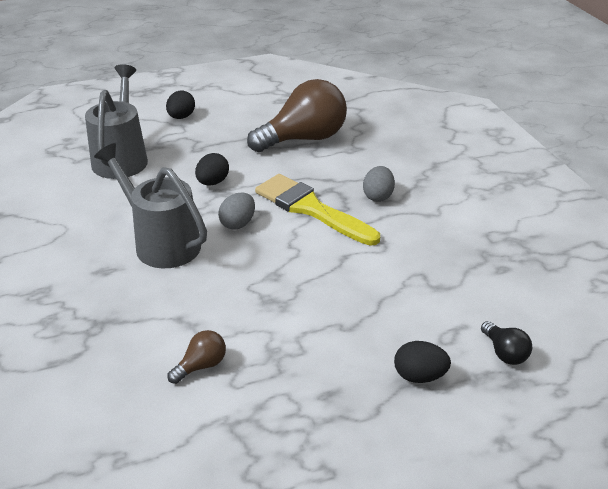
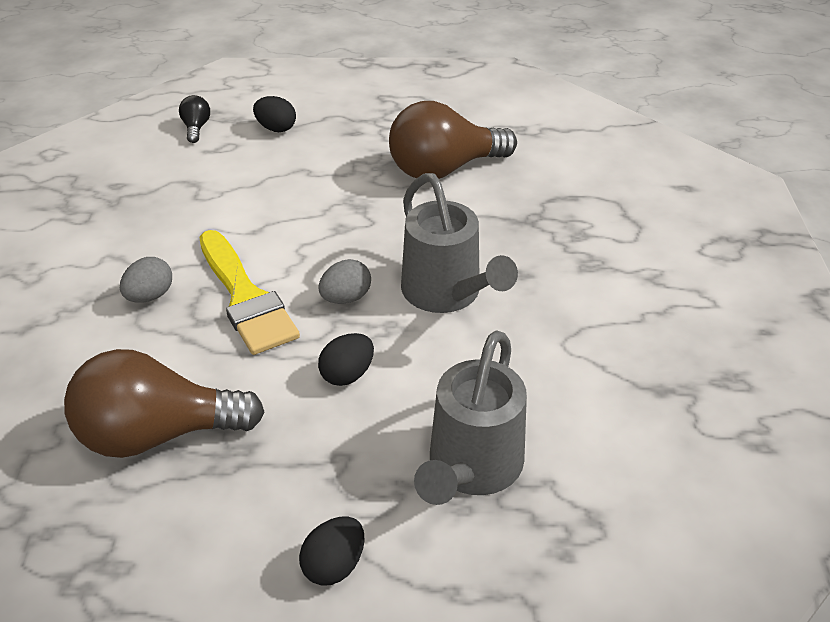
camera: 160 degrees left, 5 degrees up
brown light bulb [168,330,226,384] -> brown light bulb [389,101,517,179], size x2.33

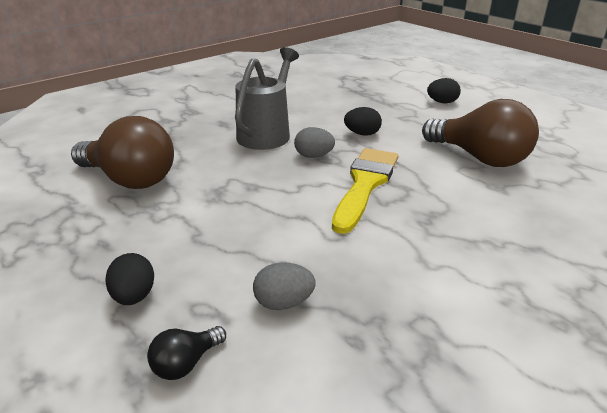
camera: 130 degrees left, 10 degrees down
grey egg [120,257,172,303] -> grey egg moved to [253,262,316,310]
grey watering can [414,330,527,505] -> none

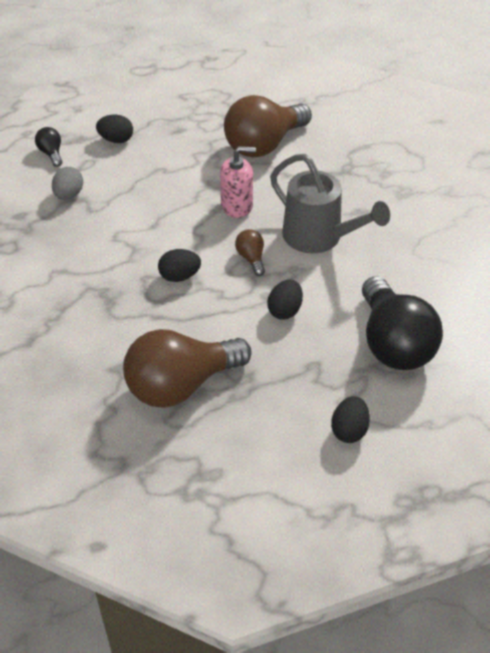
camera: 110 degrees right, 15 degrees up
grey egg [294,127,335,158] -> brown light bulb [235,229,265,276]
yellow brush [332,148,398,234] -> black egg [158,249,201,282]
none -> pink soap dispenser [220,146,256,218]
none -> black light bulb [362,276,443,370]

